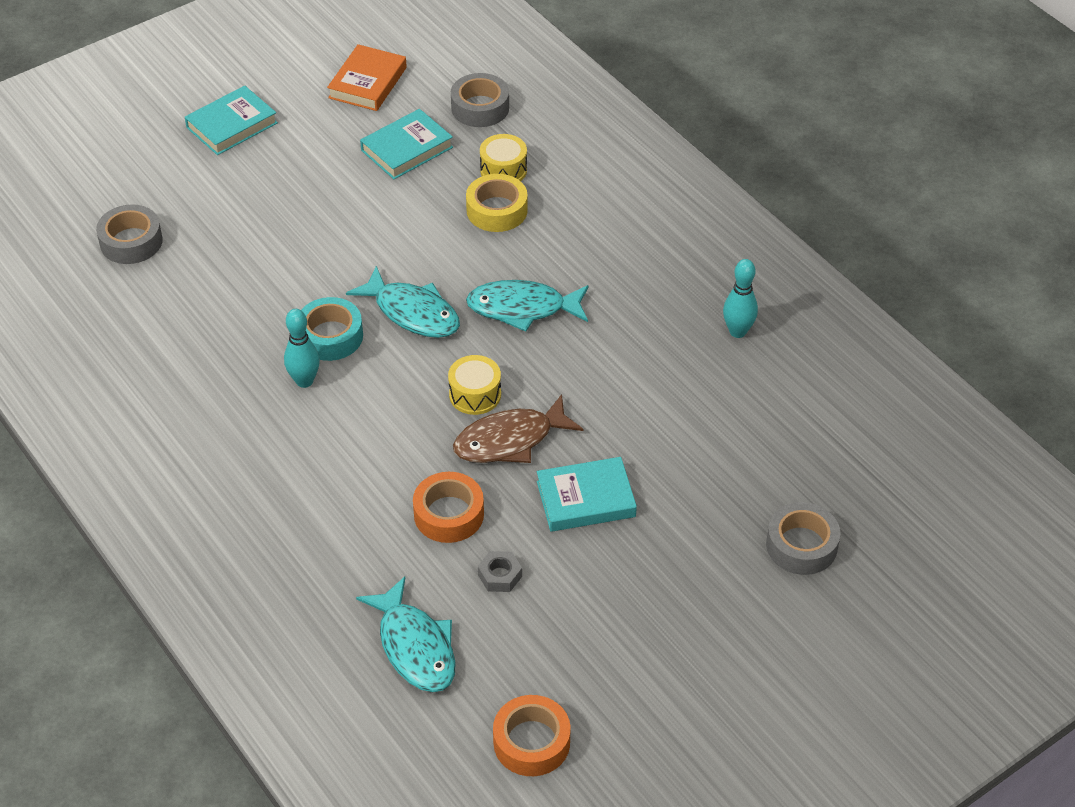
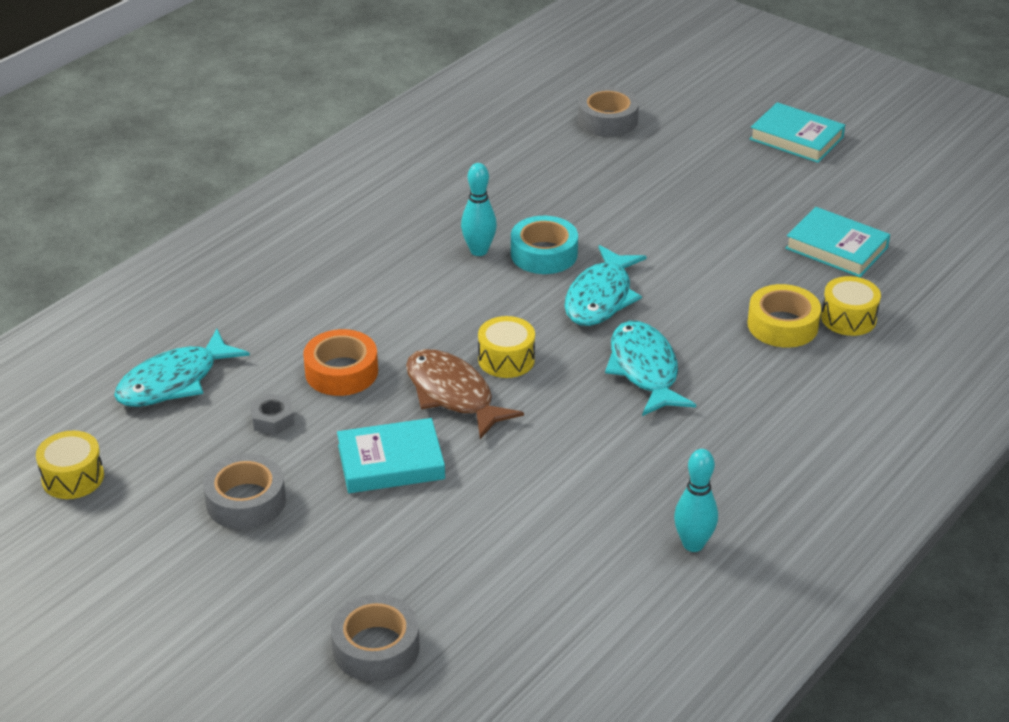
camera: 75 degrees right, 10 degrees down
orange book [327,44,407,111] -> none
grey tape [451,73,509,127] -> grey tape moved to [203,454,286,530]
orange tape [493,695,571,776] -> yellow drum [36,430,104,499]
turquoise book [537,457,637,532] -> turquoise book turned 75 degrees counterclockwise [337,418,445,493]

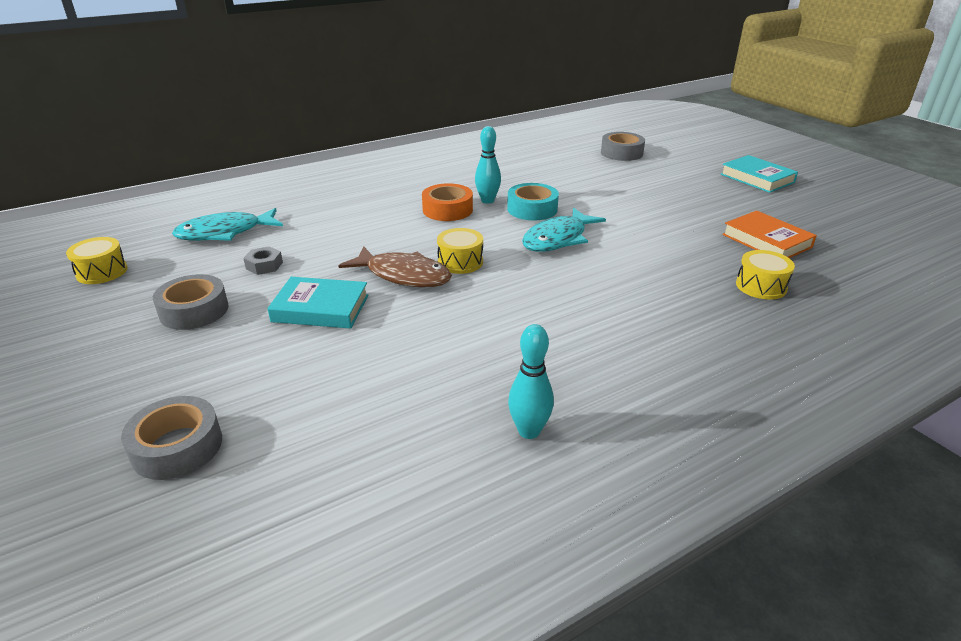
camera: 20 degrees right, 5 degrees down
orange tape [303,329,378,396] -> orange tape moved to [422,183,473,221]
brown fish [406,349,524,439] -> brown fish turned 135 degrees clockwise [338,246,452,287]
turquoise fish [605,321,696,416] -> none
yellow tape [747,284,821,348] -> none
turquoise book [785,207,890,277] -> orange book [722,210,817,258]

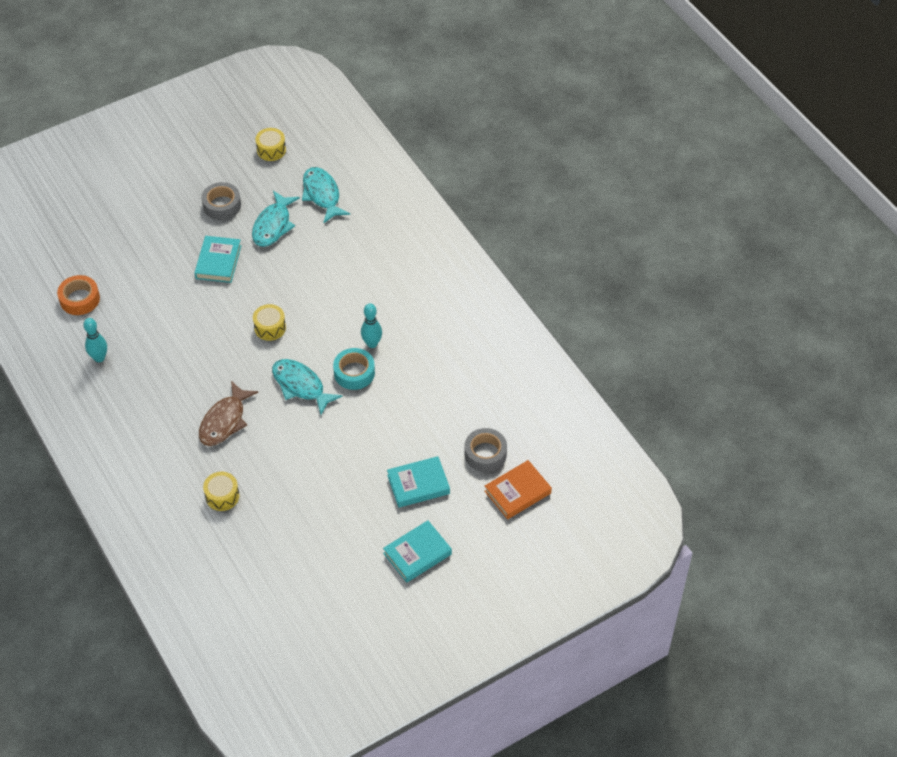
camera: 90 degrees right, 20 degrees up
grey tape [121,396,222,480] -> none
grey nut [243,246,283,275] -> turquoise fish [252,191,300,247]
brown fish [338,246,452,287] -> brown fish moved to [199,381,258,446]
orange tape [422,183,473,221] -> orange tape moved to [57,275,100,315]
orange book [722,210,817,258] -> orange book moved to [485,460,552,519]
none -> turquoise book [387,456,450,508]

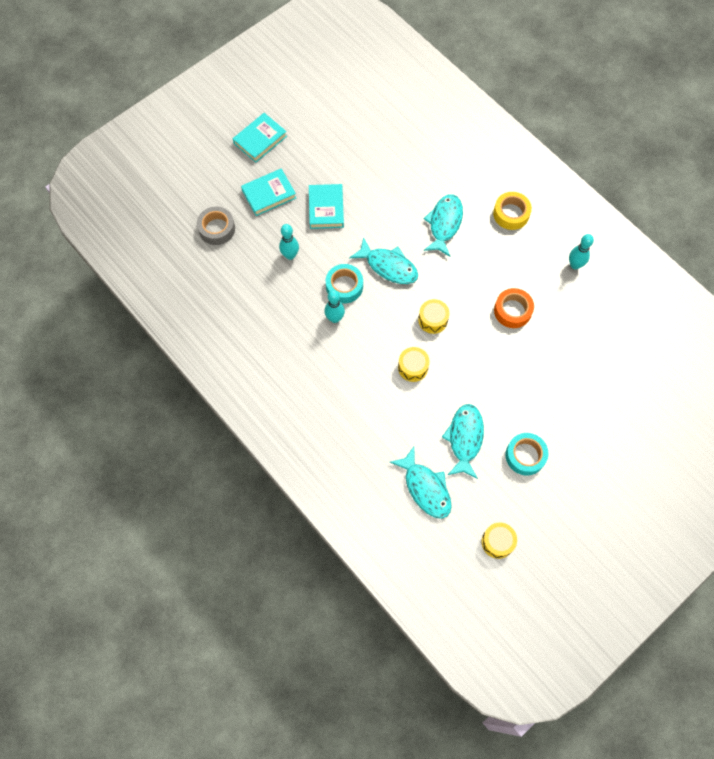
camera: 170 degrees right, 15 degrees up
orange tape [57,275,100,315] -> orange tape moved to [494,288,534,328]
turquoise book [194,236,242,283] -> turquoise book moved to [309,184,344,229]
brown fish [199,381,258,446] -> turquoise fish [424,194,463,257]
grey tape [202,182,241,220] -> turquoise tape [505,433,548,475]
yellow drum [203,472,239,511] -> yellow drum moved to [398,347,430,382]
orange book [485,460,552,519] -> none
none -> turquoise bowling pin [279,224,299,260]
none -> yellow tape [493,192,532,230]

